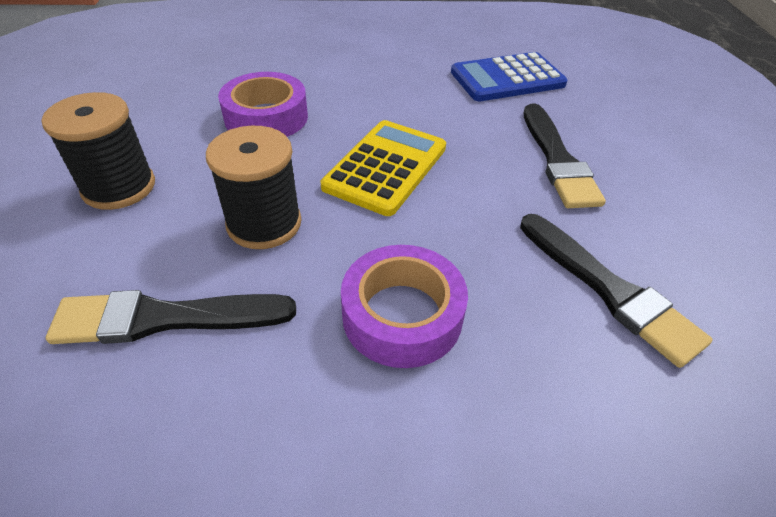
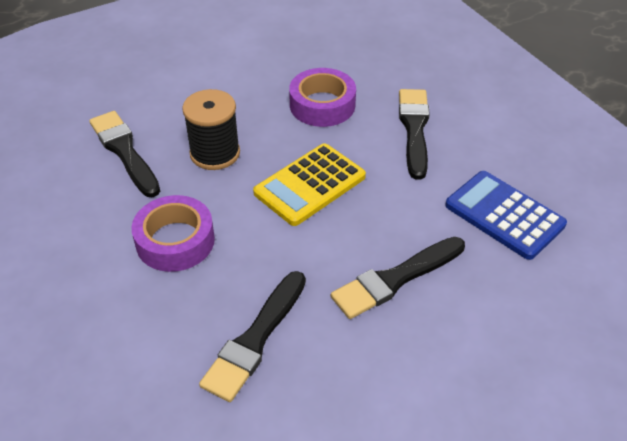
camera: 65 degrees right, 0 degrees up
black spool [42,92,155,210] -> none
yellow calculator [321,120,446,216] -> yellow calculator turned 135 degrees clockwise [253,143,366,226]
none -> black brush [399,89,430,180]

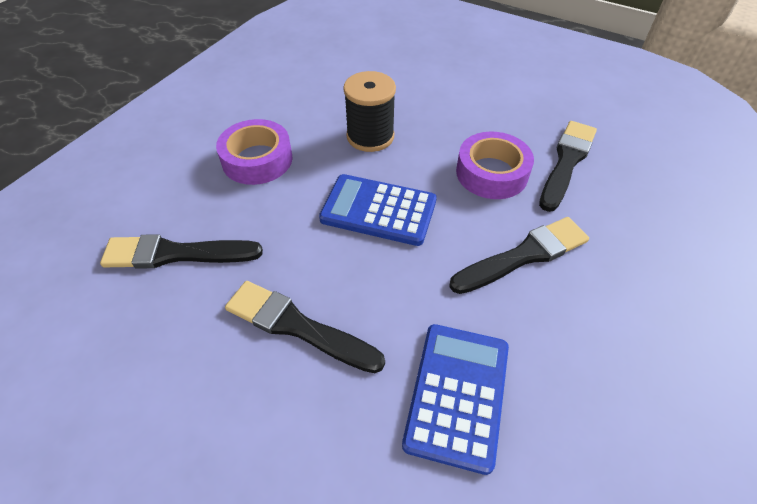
camera: 60 degrees right, 5 degrees up
black brush [89,111,160,197] -> black brush moved to [539,121,597,212]
yellow calculator [253,143,366,226] -> blue calculator [319,174,437,246]

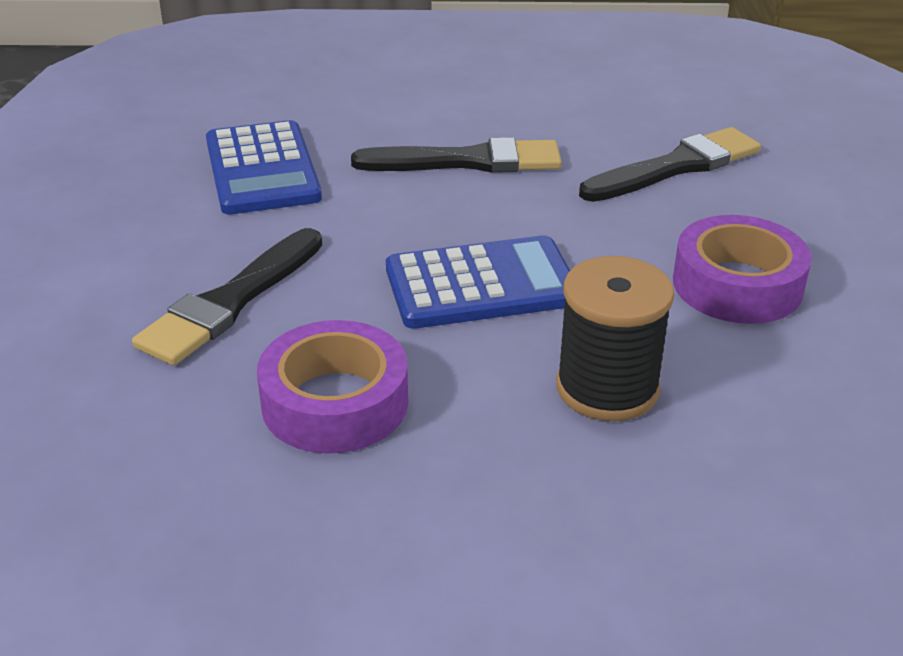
camera: 150 degrees right, 15 degrees down
black brush [539,121,597,212] -> none

